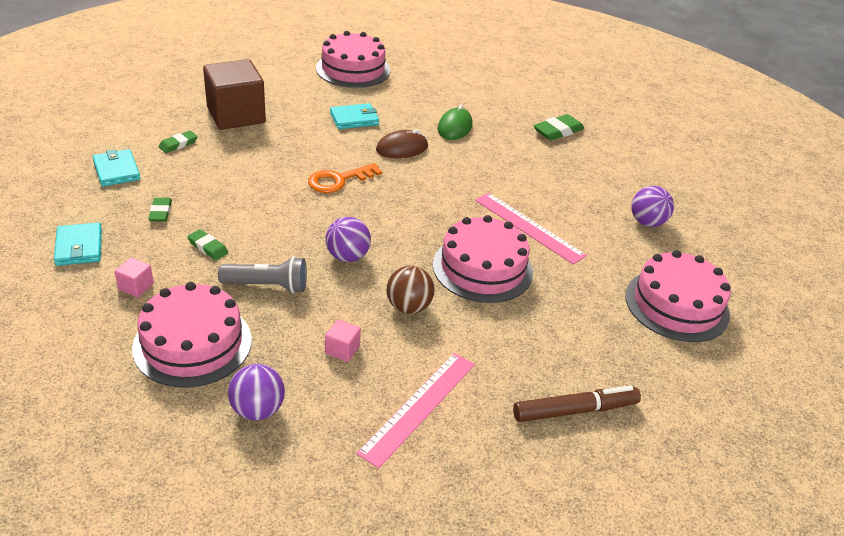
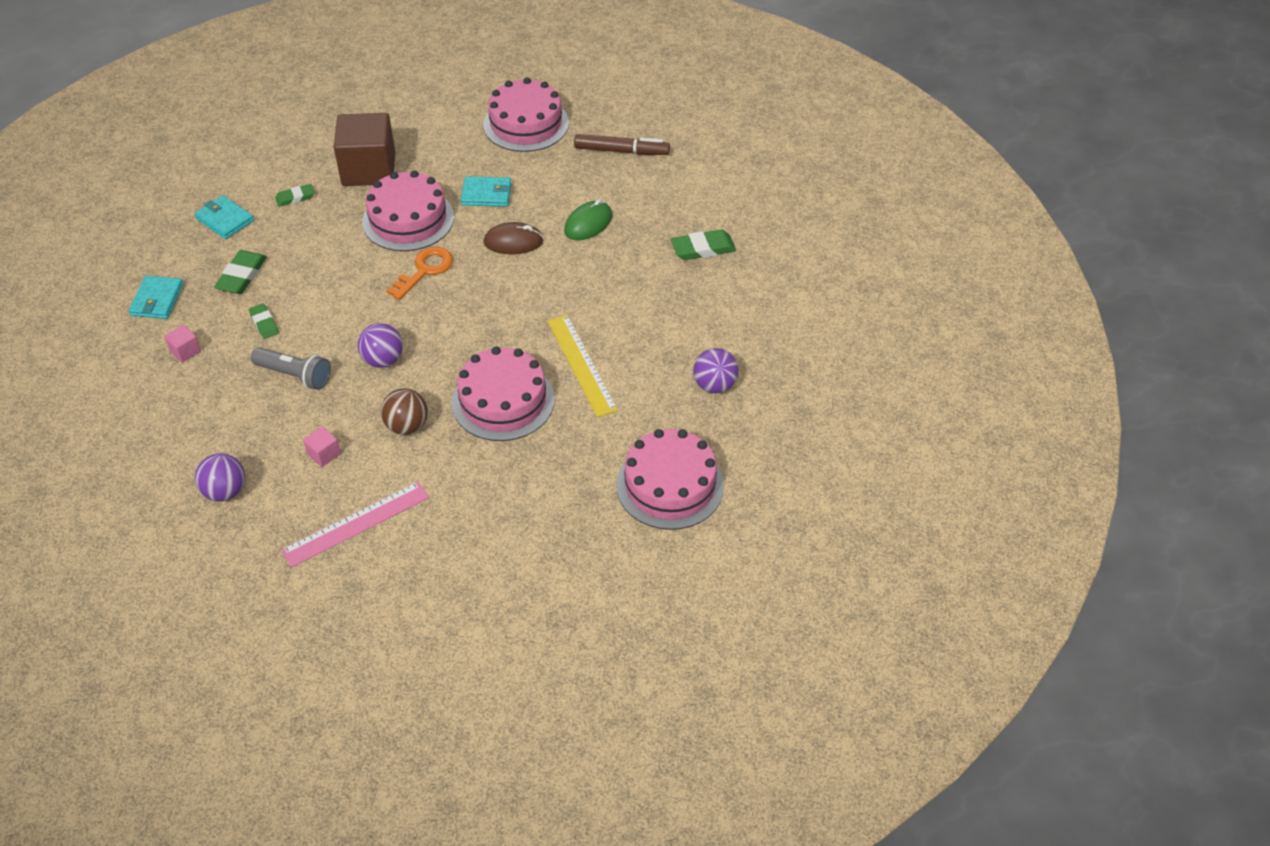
camera: 25 degrees right, 10 degrees up
turquoise wallet [92,149,140,187] -> turquoise wallet turned 45 degrees counterclockwise [195,195,254,239]
pink cake [132,282,252,388] -> pink cake moved to [362,170,454,251]
green eraser [148,198,172,222] -> green eraser [214,250,267,294], size x1.59
orange key [308,163,382,193] -> orange key turned 135 degrees clockwise [386,247,453,300]
pink ruler [475,193,587,265] -> yellow ruler [548,315,618,417]
brown marker [513,385,641,422] -> brown marker moved to [574,134,670,155]

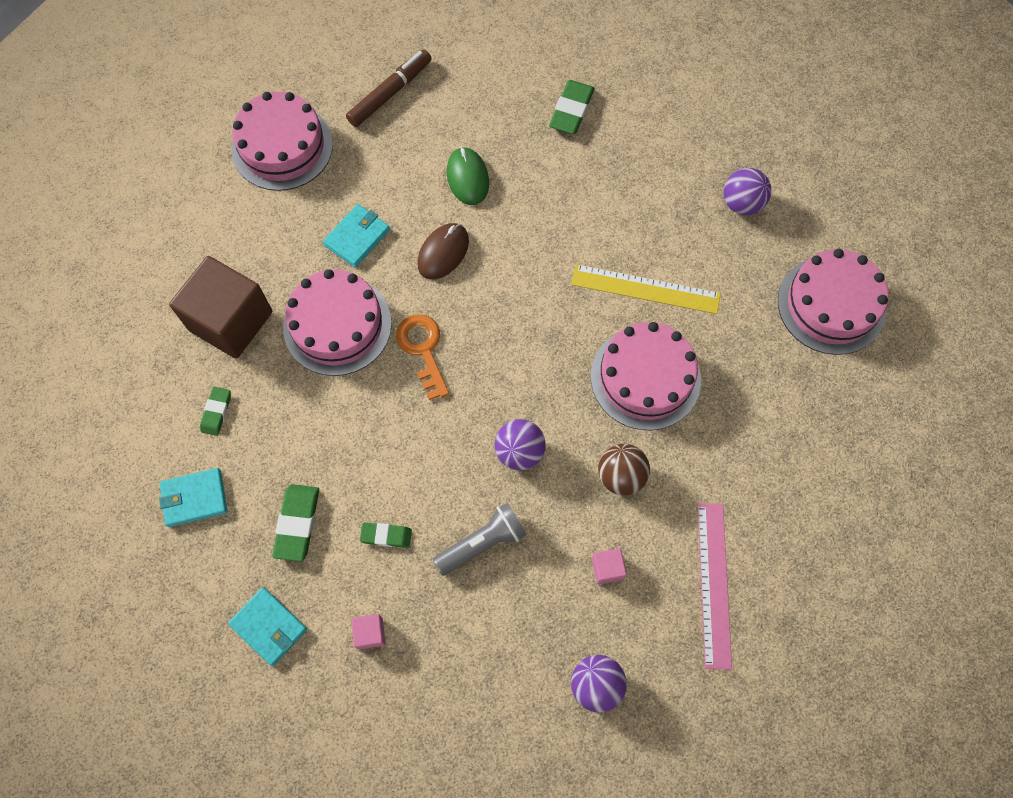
camera: 55 degrees left, 20 degrees up
green eraser [214,250,267,294] -> green eraser turned 45 degrees clockwise [272,484,319,562]

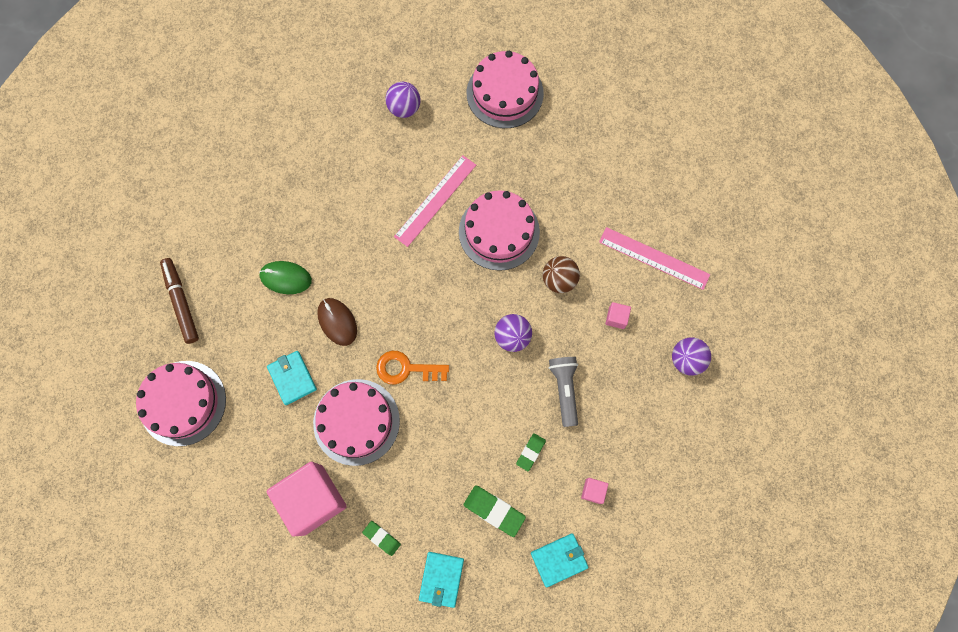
camera: 65 degrees left, 5 degrees up
brown cube [169,256,272,358] -> pink cube [267,462,347,536]
green eraser [549,80,595,134] -> none
yellow ruler [571,264,721,314] -> pink ruler [394,155,476,247]

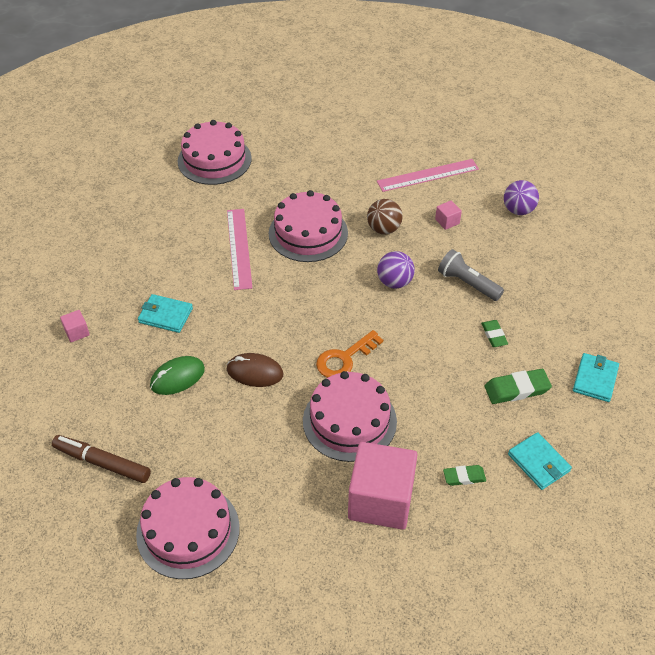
camera: 45 degrees left, 25 degrees down
turquoise wallet [267,351,317,405] -> turquoise wallet moved to [138,294,193,333]
purple ball [386,82,420,118] -> none
pink cube [581,478,608,504] -> pink cube moved to [60,310,90,342]

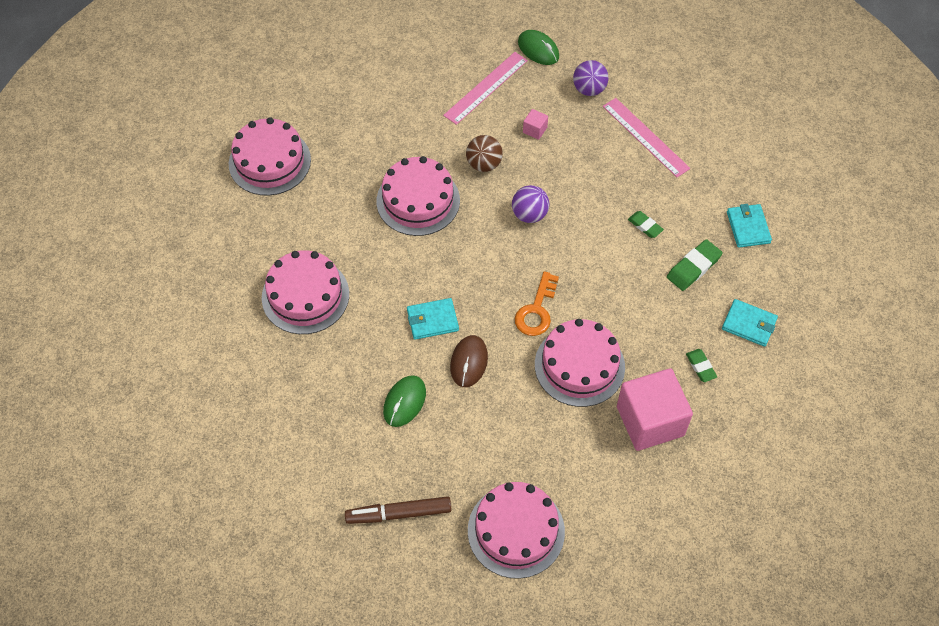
camera: 30 degrees left, 10 degrees up
pink cube [60,310,90,342] -> none
turquoise wallet [138,294,193,333] -> turquoise wallet moved to [407,298,459,340]
pink ruler [227,209,253,290] -> pink ruler moved to [603,98,690,177]
brown mouse [227,353,283,387] -> brown mouse turned 60 degrees counterclockwise [450,335,488,387]
grey flashlight [438,249,504,301] -> none
green eraser [443,465,486,486] -> green eraser turned 75 degrees counterclockwise [686,349,717,382]
none -> pink cake [262,250,349,334]
none -> green mouse [518,30,559,65]

